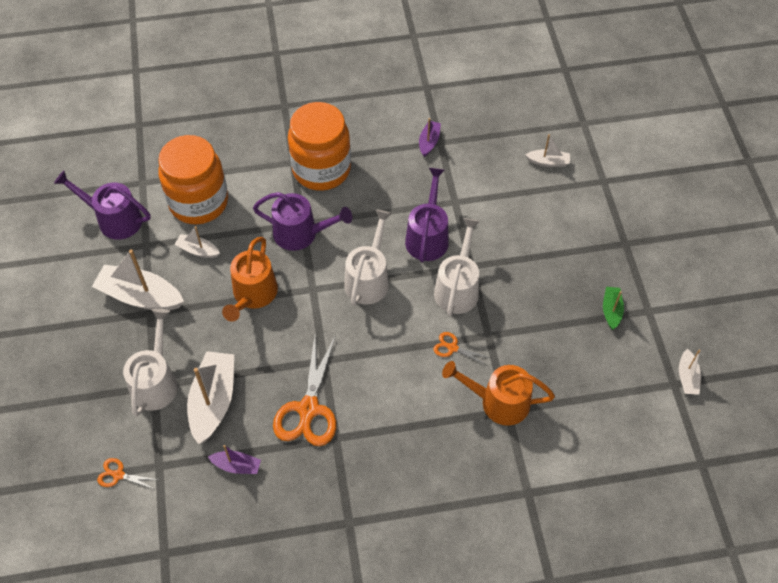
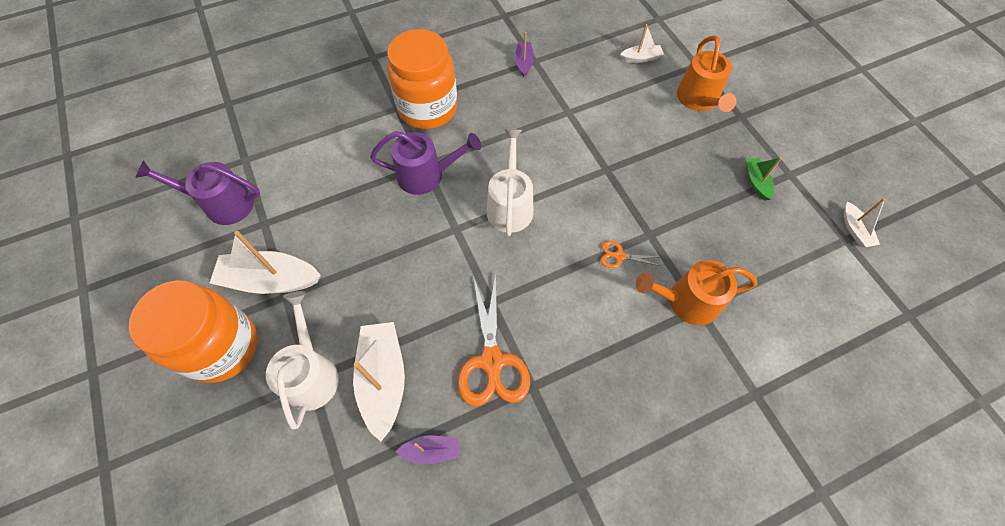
camera: 15 degrees left, 5 degrees up
orange scissors [97,458,158,489] -> none
orange jar [158,135,228,224] -> orange jar moved to [129,280,257,383]
white boat [174,226,220,258] -> none
orange watering can [222,237,278,322] -> orange watering can moved to [677,35,736,112]
purple watering can [405,168,449,262] -> none
white watering can [434,218,480,316] -> none

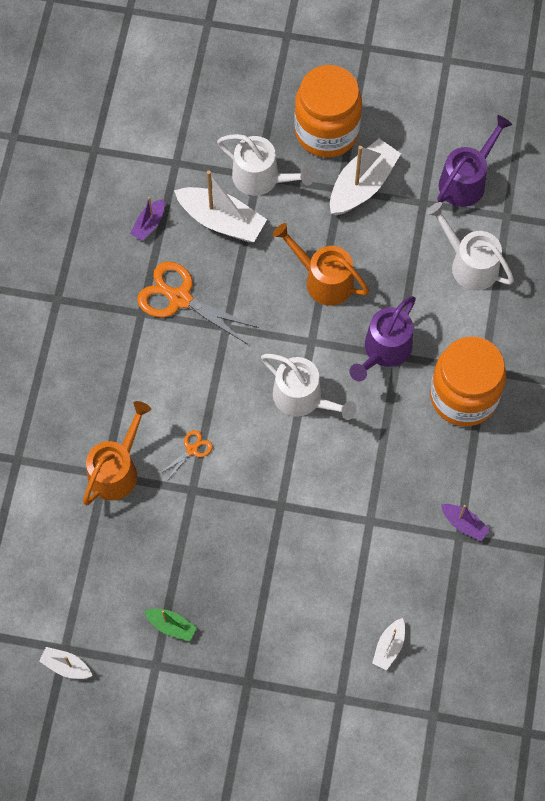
camera: 125 degrees right, 5 degrees up
orange watering can [677,35,736,112] -> orange watering can moved to [273,223,369,305]
none -> white watering can [427,202,514,291]

